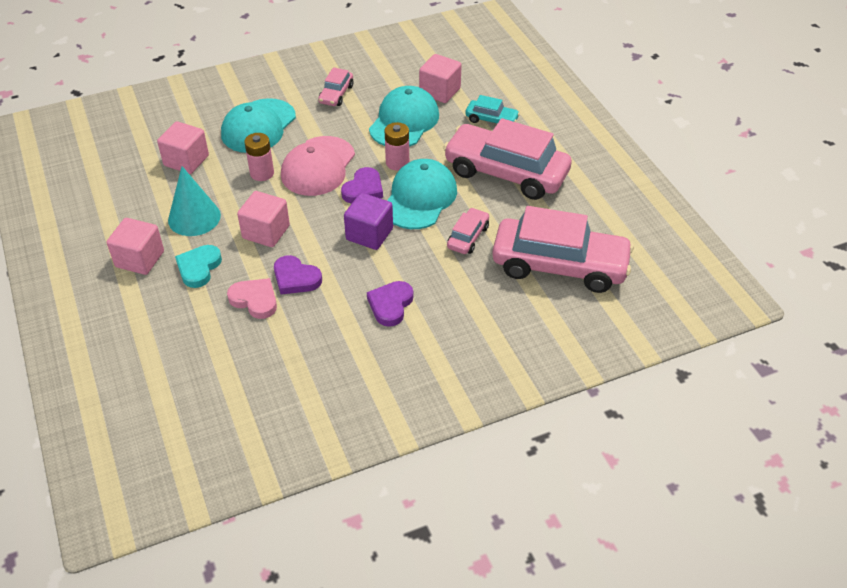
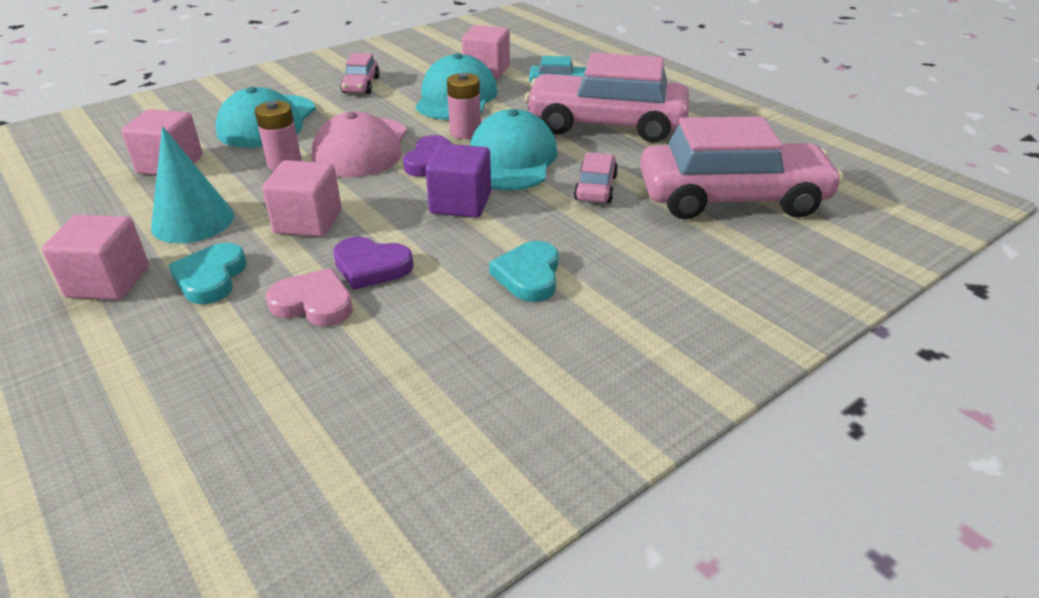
camera: 15 degrees left, 10 degrees down
purple heart [367,281,413,327] -> turquoise heart [489,241,559,302]

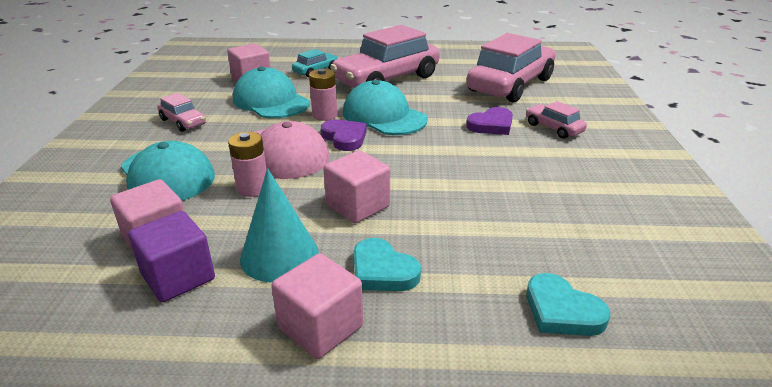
camera: 50 degrees left, 5 degrees down
pink heart [266,268,353,326] -> none
purple heart [333,237,413,290] -> purple heart moved to [466,107,513,135]
purple cube [426,143,491,218] -> purple cube moved to [128,211,215,302]
turquoise heart [489,241,559,302] -> turquoise heart moved to [527,273,611,336]
pink car [574,152,618,203] -> pink car moved to [526,101,587,139]

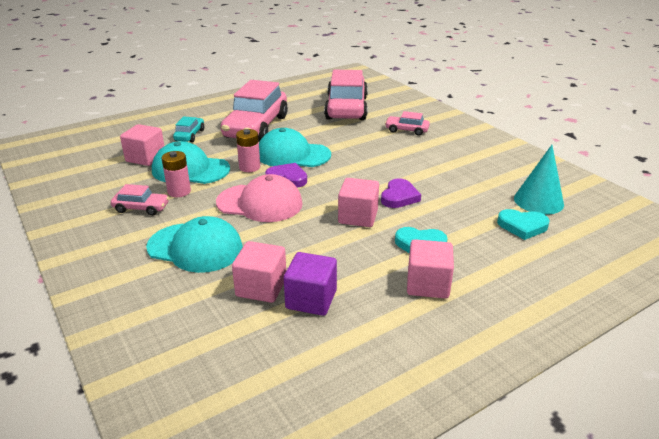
camera: 35 degrees left, 0 degrees up
pink battery [228,132,267,197] -> pink battery moved to [162,151,191,197]
turquoise cone [240,168,319,282] -> turquoise cone moved to [514,145,564,214]
purple heart [466,107,513,135] -> purple heart moved to [381,178,421,208]

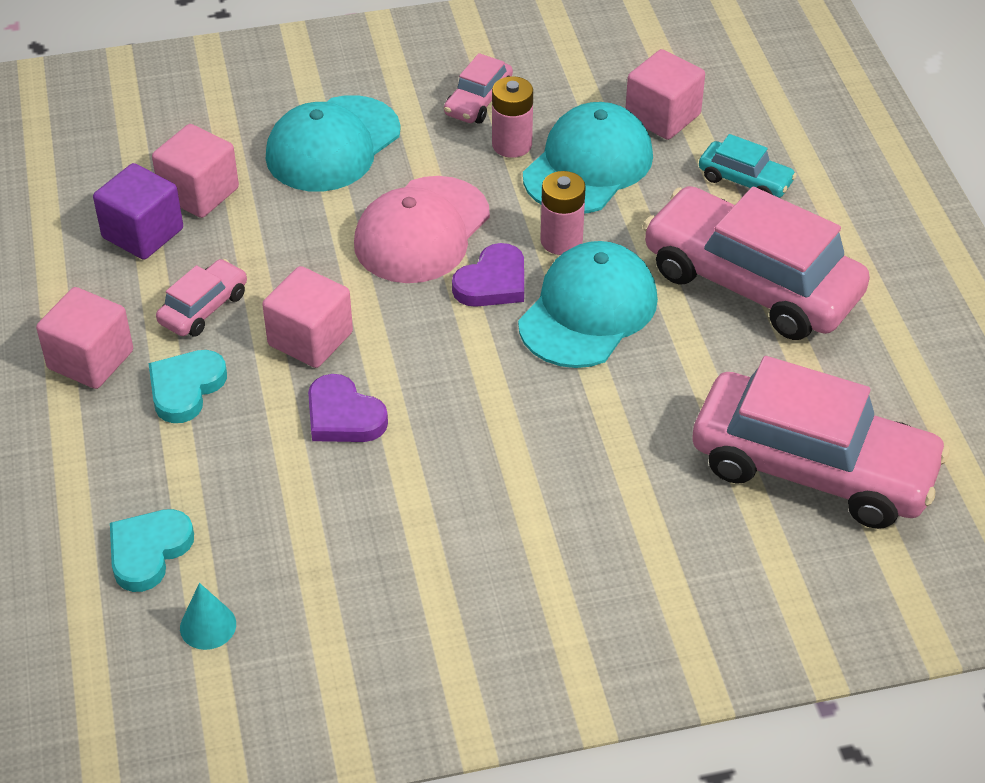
camera: 110 degrees right, 15 degrees up
pink car [385,111,430,136] -> pink car moved to [156,259,247,337]
turquoise cone [514,145,564,214] -> turquoise cone [180,583,236,650], size x0.54

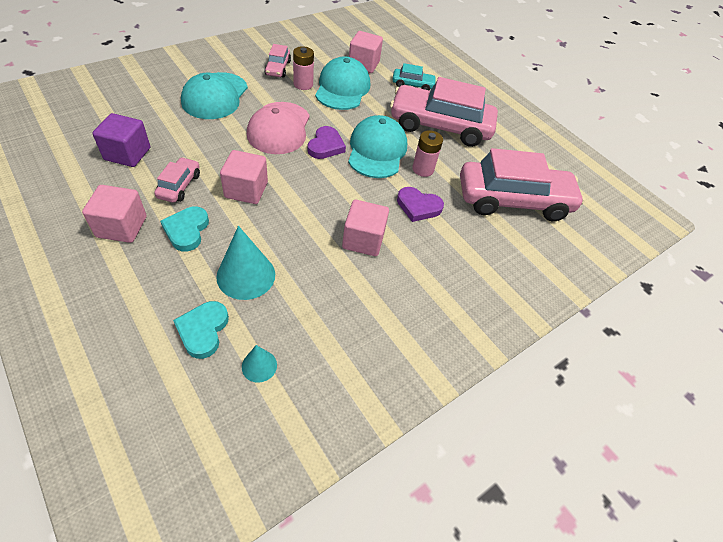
camera: 30 degrees left, 5 degrees up
pink cube [152,124,239,218] -> pink cube moved to [342,200,389,256]
purple heart [308,374,388,442] -> purple heart moved to [397,187,444,222]
pink battery [540,171,586,255] -> pink battery moved to [412,130,443,177]
none -> turquoise cone [216,226,275,300]

